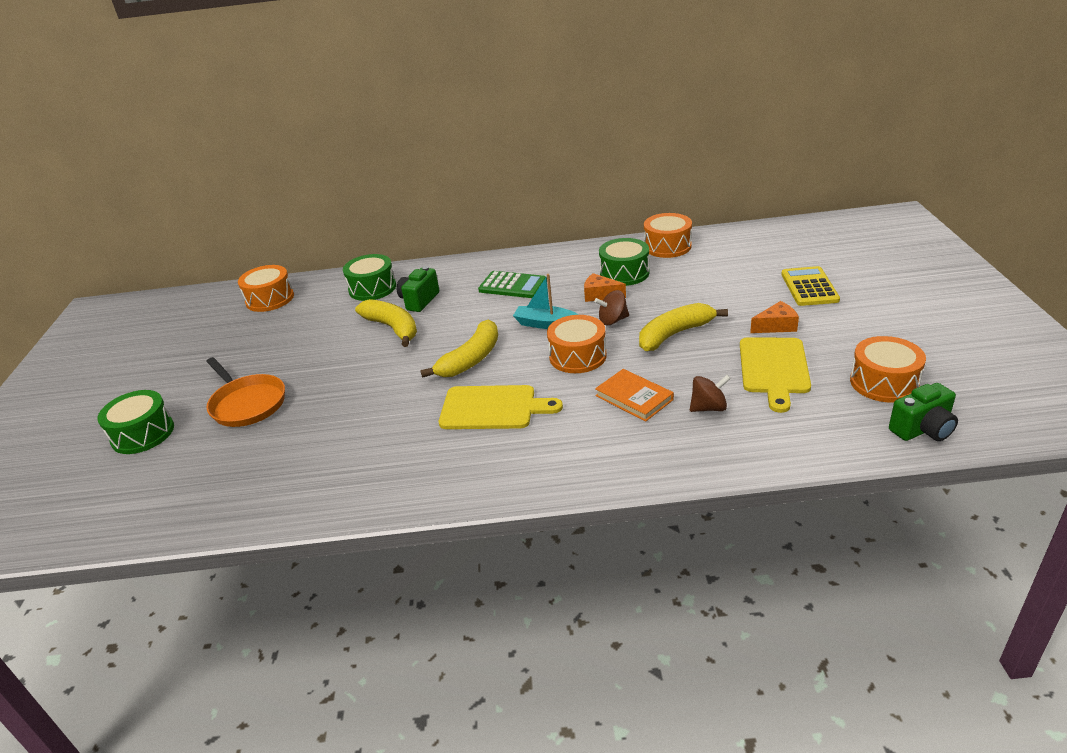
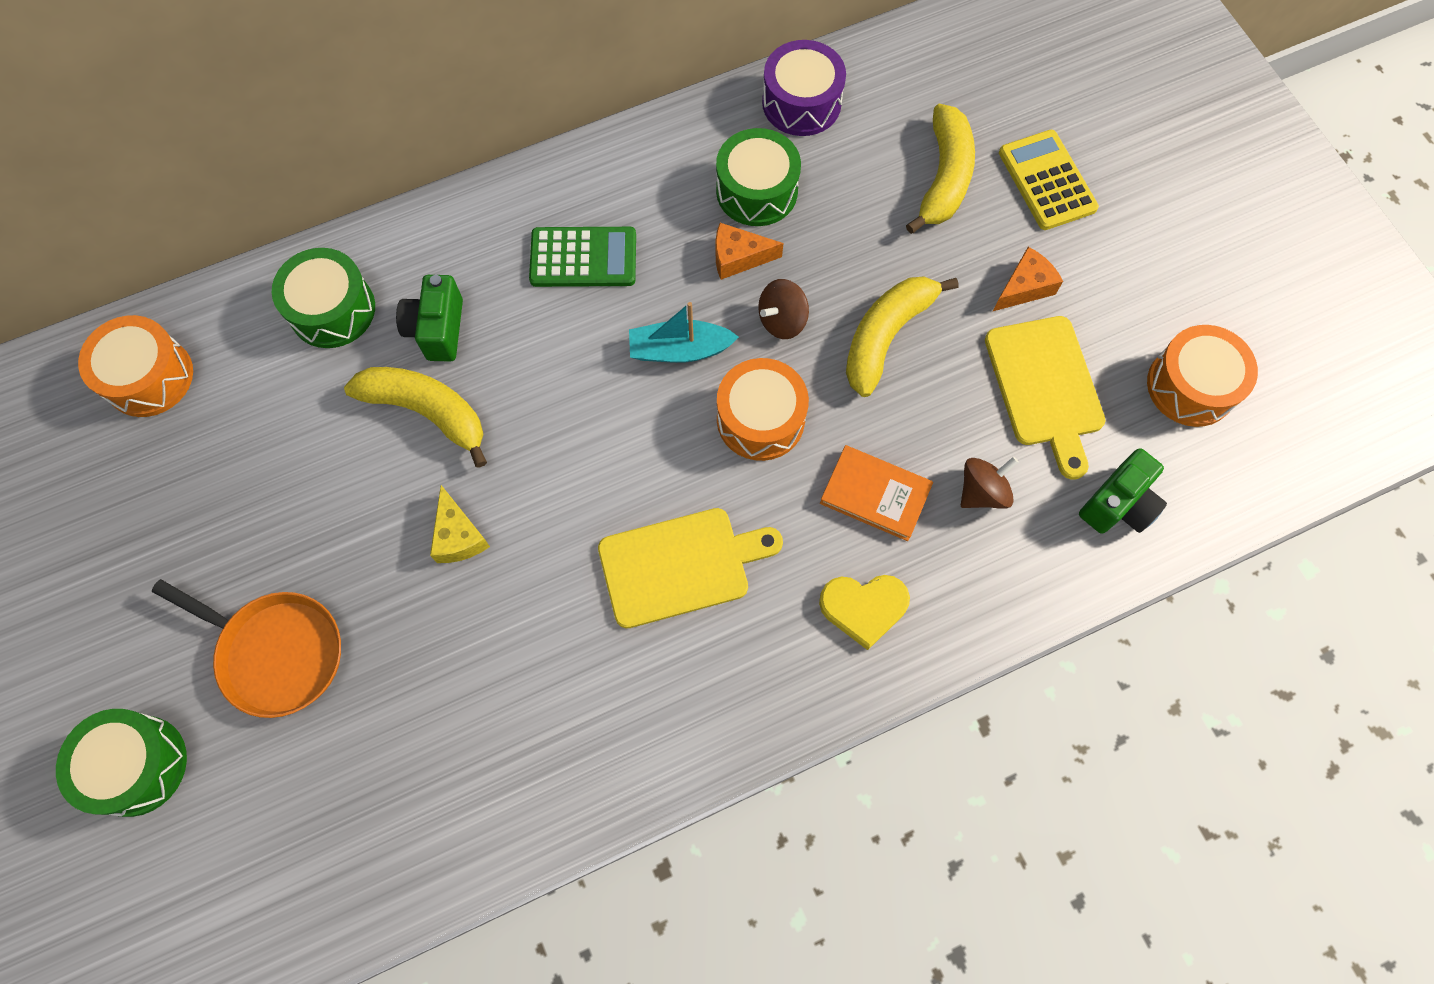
camera: 25 degrees left, 35 degrees up
yellow banana [420,320,498,378] -> yellow banana moved to [906,104,975,234]
orange drum [644,213,692,258] -> purple drum [762,40,846,136]
green camera [889,383,958,441] -> green camera moved to [1079,448,1167,534]
none -> yellow cheese [430,485,490,563]
none -> yellow heart [819,575,910,650]

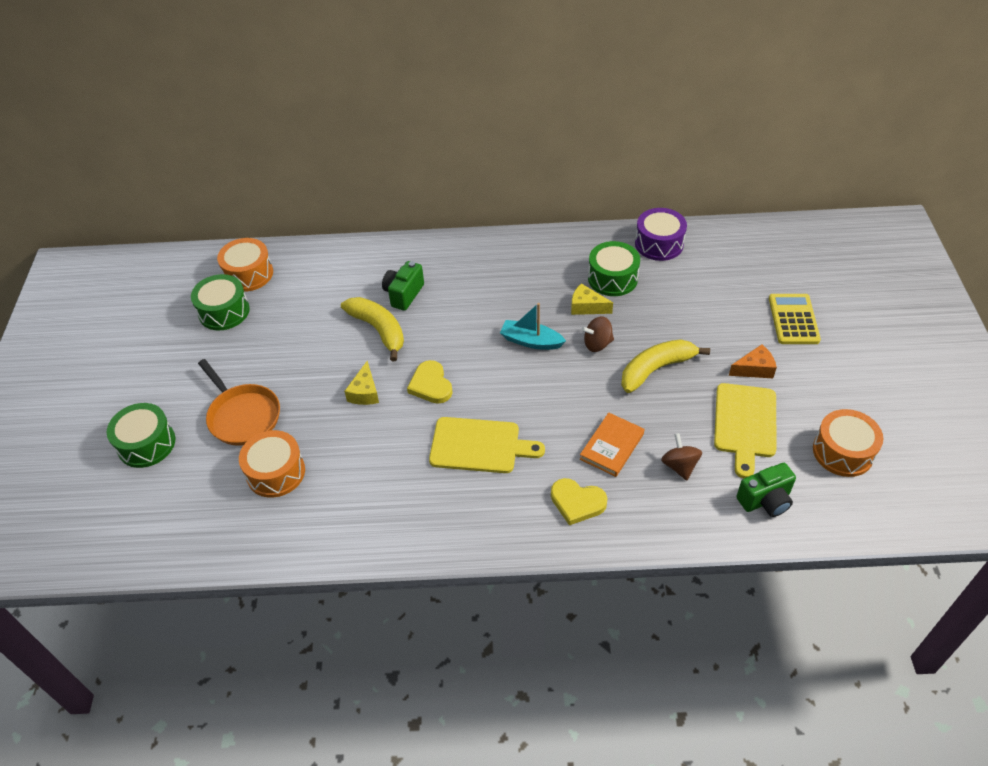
camera: 25 degrees right, 20 degrees down
green drum [272,248,375,348] -> green drum moved to [191,274,250,330]
green calculator [529,227,636,287] -> none
orange cheese [716,223,783,280] -> yellow cheese [571,283,613,315]
orange drum [717,358,809,461] -> orange drum moved to [239,430,305,498]
orange book [820,445,933,541] -> orange book turned 75 degrees clockwise [580,413,645,477]
yellow banana [906,104,975,234] -> none
brown spinning top [961,457,1019,509] -> brown spinning top turned 90 degrees counterclockwise [661,433,702,481]
none -> yellow heart [407,360,453,404]

